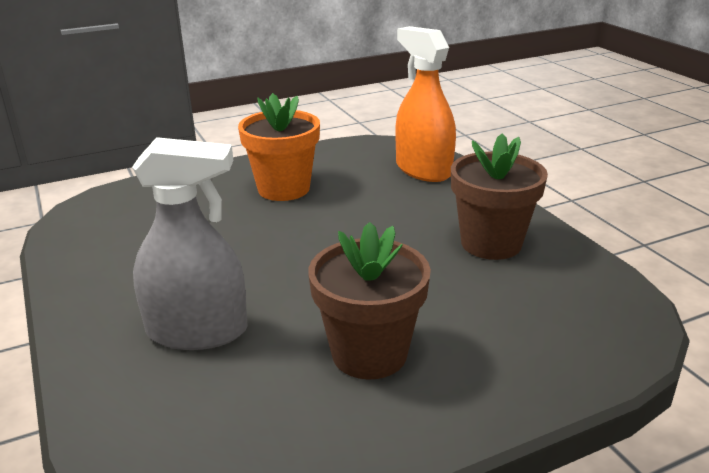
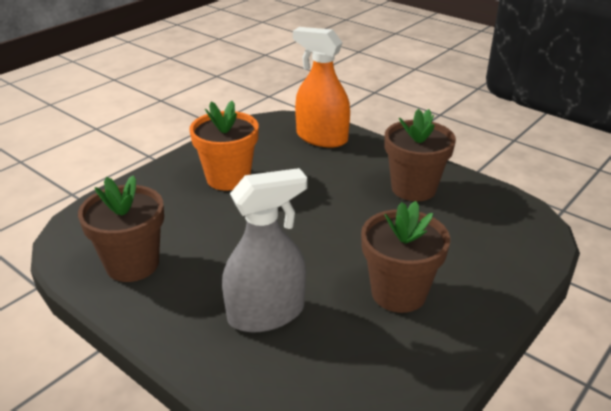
camera: 25 degrees left, 5 degrees up
none -> brown flower pot [78,175,164,282]

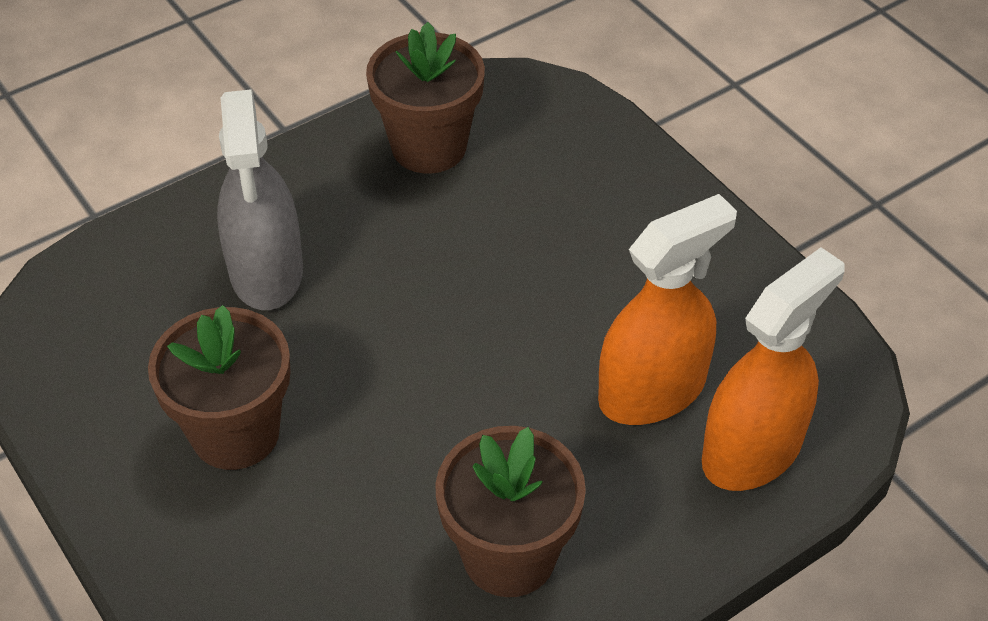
camera: 105 degrees right, 15 degrees up
orange flower pot [189,101,259,191] -> none
none -> orange spray bottle [598,194,737,425]

